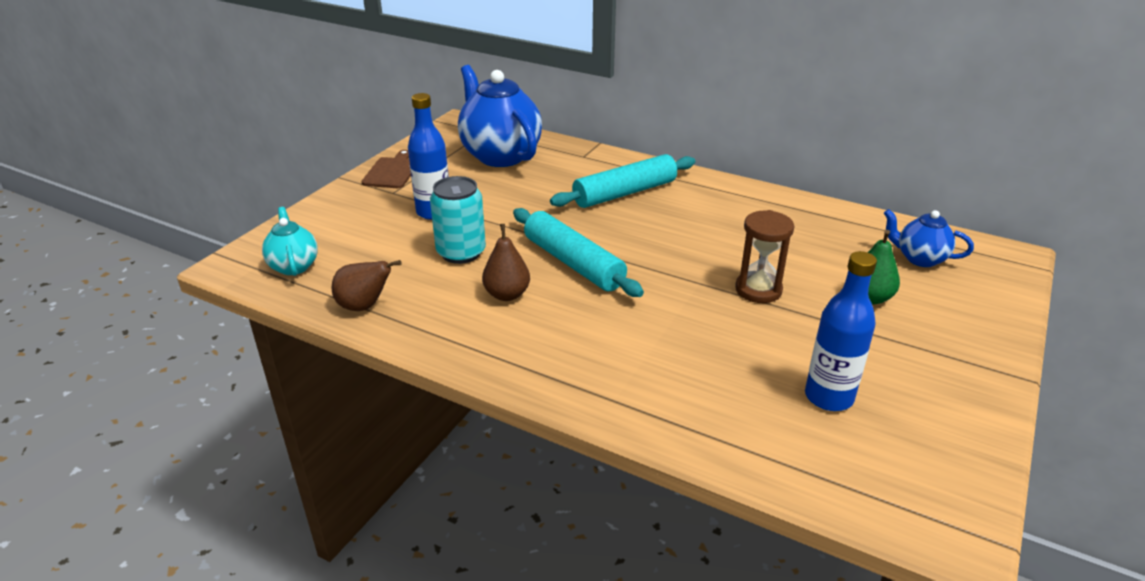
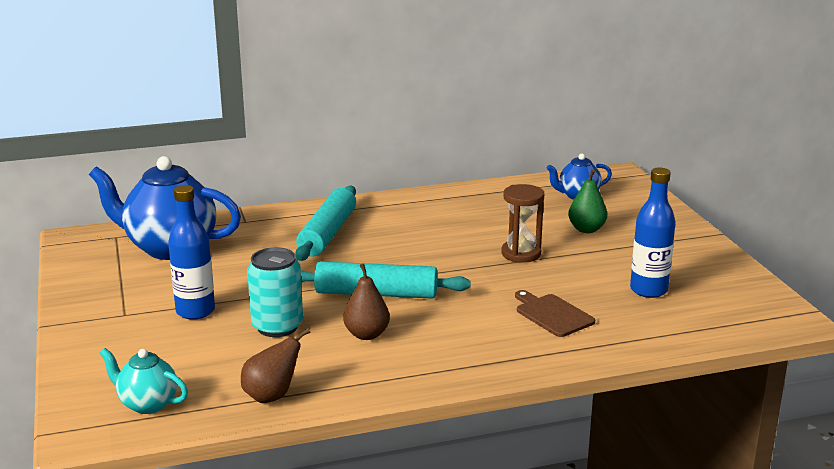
camera: 45 degrees left, 10 degrees down
brown cutting board [361,150,411,188] -> brown cutting board moved to [515,290,595,337]

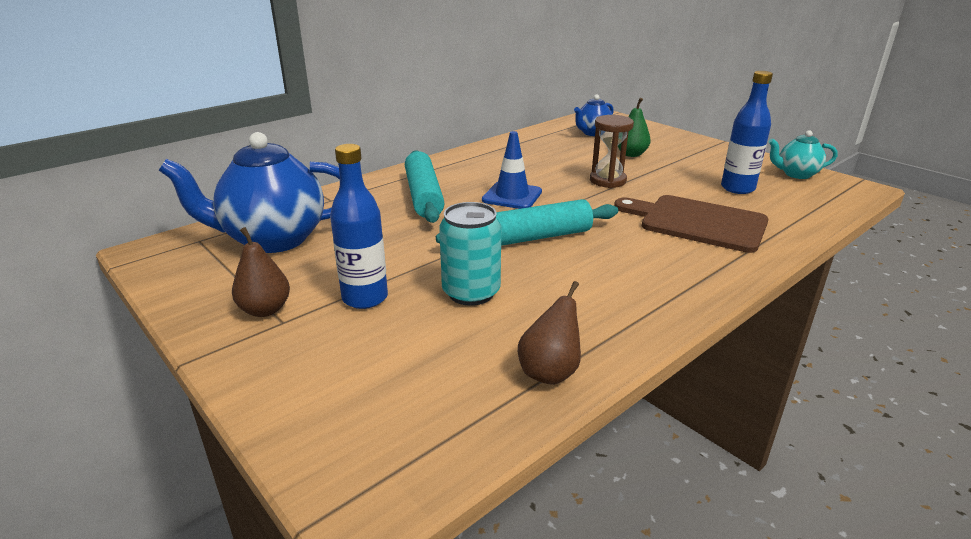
camera: 25 degrees left, 5 degrees up
turquoise teapot [100,348,188,414] -> turquoise teapot moved to [769,130,838,179]
brown pear [343,263,390,340] -> brown pear moved to [232,227,290,317]
brown cutting board [515,290,595,337] -> brown cutting board [614,195,769,253], size x1.70
none -> blue traffic cone [482,131,542,209]

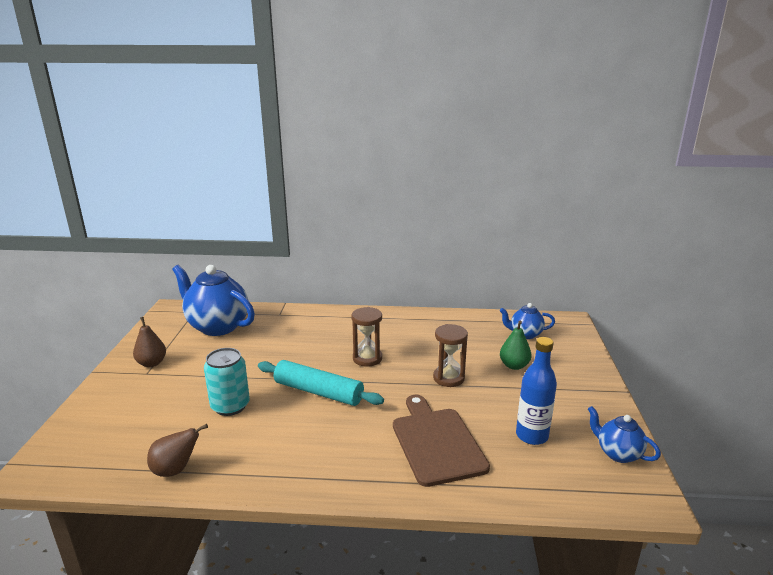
camera: 45 degrees right, 5 degrees down
blue bottle [330,144,388,309] -> none
turquoise rolling pin [405,150,444,223] -> none
blue traffic cone [482,131,542,209] -> brown hourglass [351,307,382,366]
turquoise teapot [769,130,838,179] -> blue teapot [588,406,661,463]

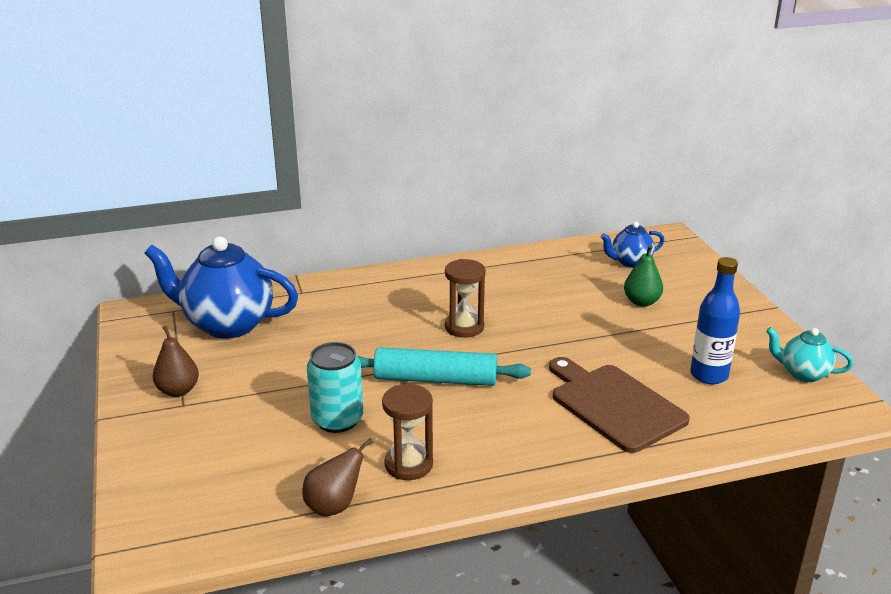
camera: 20 degrees left, 5 degrees up
brown hourglass [433,324,468,387] -> brown hourglass moved to [382,384,433,480]
blue teapot [588,406,661,463] -> turquoise teapot [766,327,853,382]

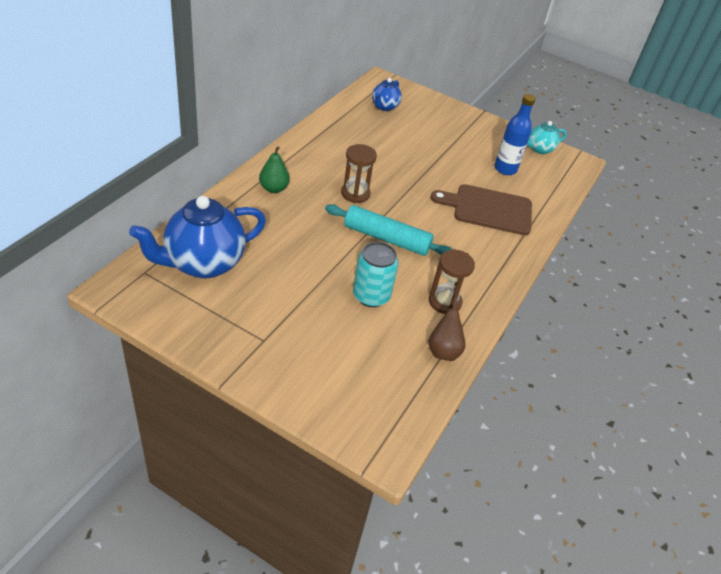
camera: 50 degrees left, 15 degrees up
brown pear [153,326,199,397] -> none
turquoise rolling pin [357,347,531,386] -> turquoise rolling pin turned 60 degrees clockwise [325,204,452,256]
green pear [624,245,663,307] -> green pear moved to [259,146,290,193]

